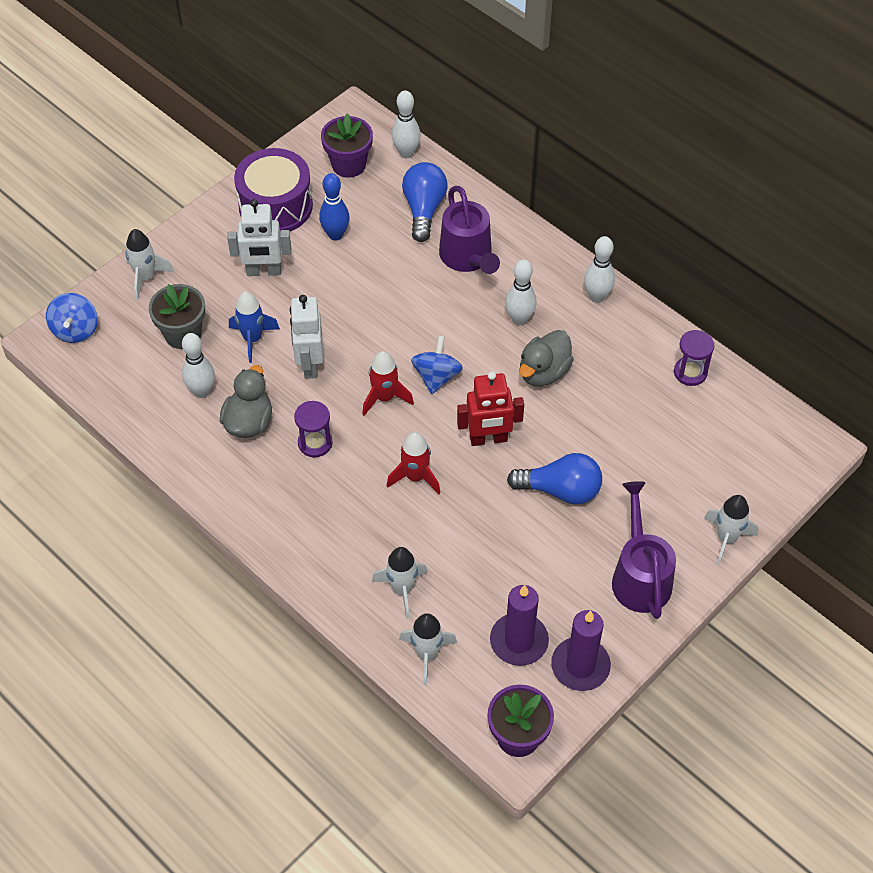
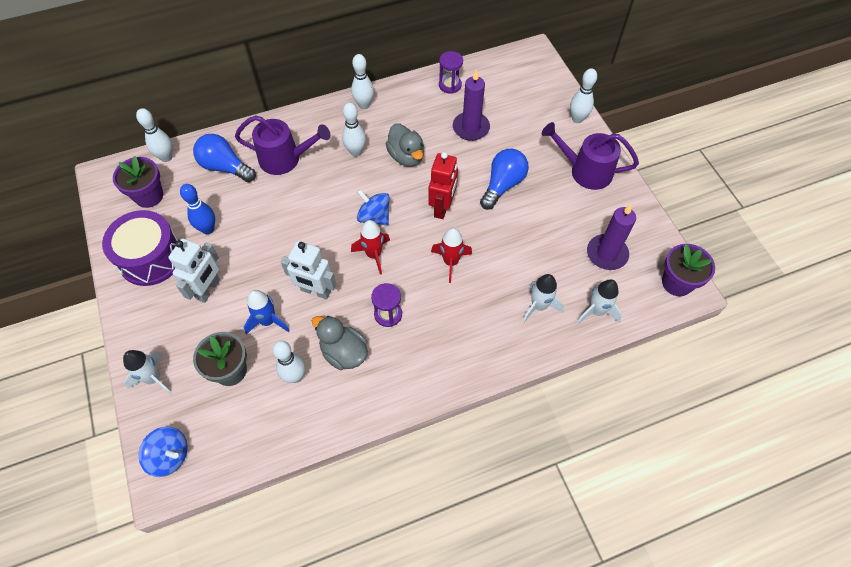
camera: 65 degrees left, 5 degrees up
purple candle [551,610,611,691] -> purple candle moved to [453,69,490,141]
white rocket [704,495,758,565] -> white bowling pin [570,68,597,123]

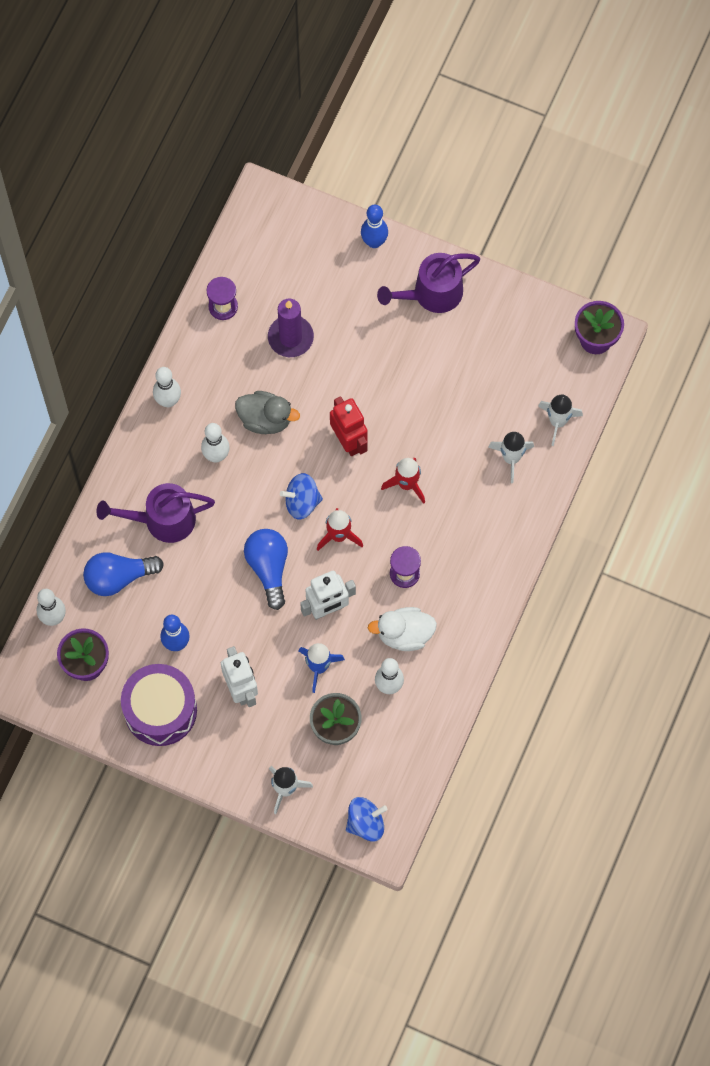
camera: 45 degrees left, 10 degrees up
purple watering can [235,115,331,175] -> purple watering can turned 150 degrees counterclockwise [96,483,215,543]
grey duck [312,316,368,370] -> white duck [368,607,437,651]
blue light bulb [480,149,529,210] -> blue light bulb moved to [244,529,288,610]
white bowling pin [570,68,597,123] -> blue bowling pin [361,205,388,248]
purple candle [587,204,636,270] -> none

